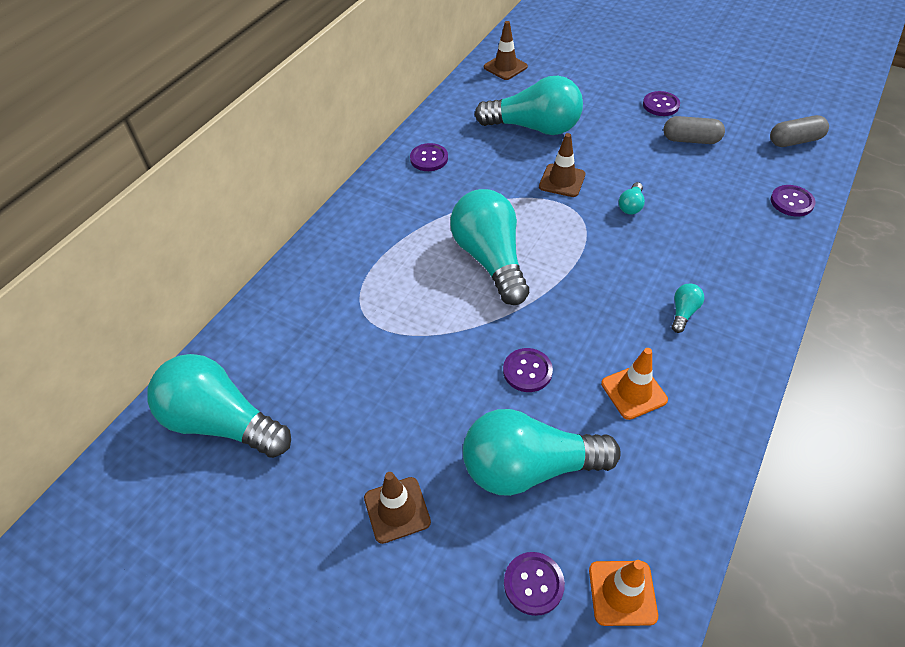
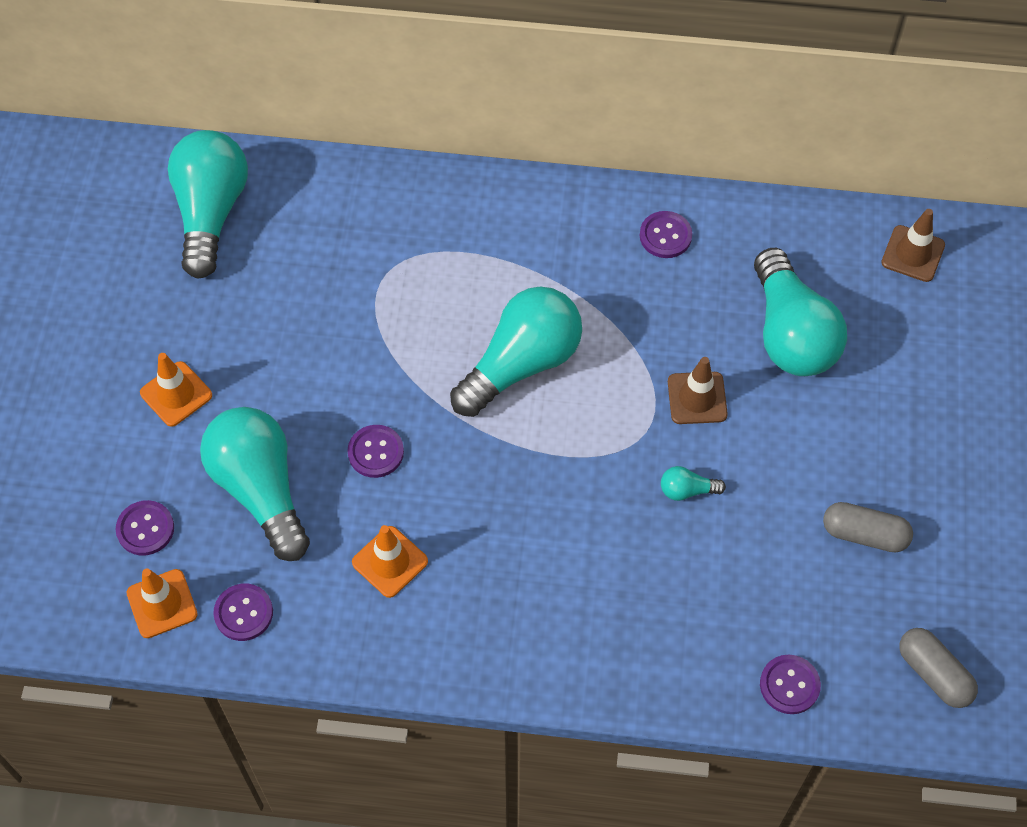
camera: 65 degrees right, 10 degrees up
brown traffic cone [364,472,431,544] -> orange traffic cone [140,353,212,427]
purple button [643,91,680,116] -> purple button moved to [213,583,273,641]
grey capsule [664,116,725,144] -> grey capsule turned 60 degrees counterclockwise [823,502,913,553]
turquoise light bulb [672,283,704,333] -> none

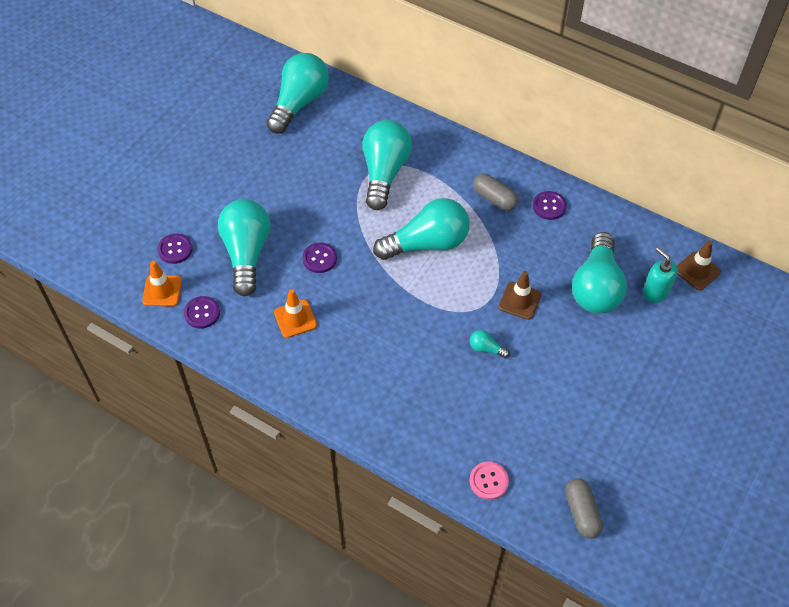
camera: 25 degrees right, 5 degrees down
orange traffic cone [140,353,212,427] -> none
purple button [760,655,821,714] -> pink button [469,461,509,500]
grey capsule [823,502,913,553] -> grey capsule moved to [473,174,519,211]
none -> turquoise light bulb [362,120,412,210]
none -> turquoise soap dispenser [643,247,678,302]

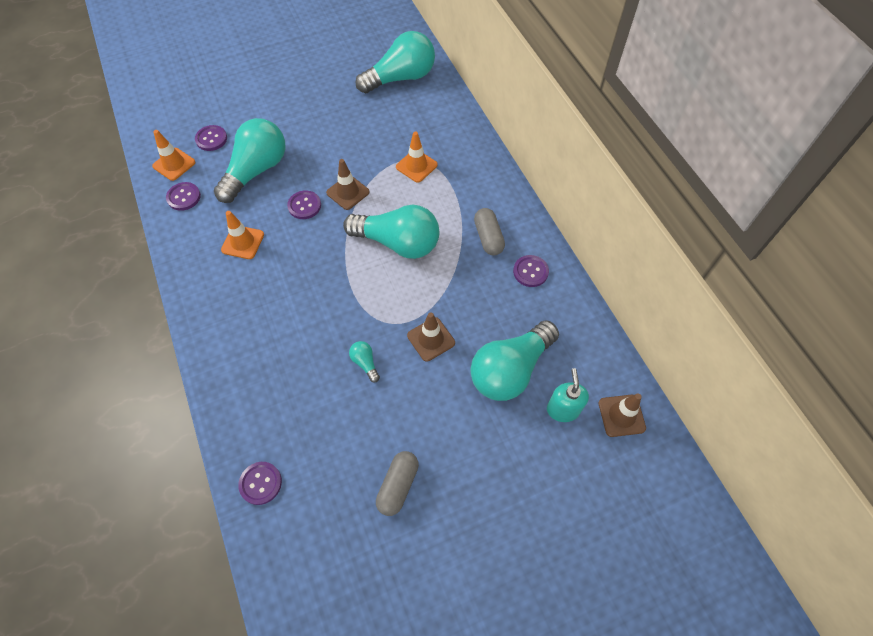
camera: 35 degrees right, 5 degrees up
turquoise light bulb [362,120,412,210] -> orange traffic cone [396,131,438,183]
pink button [469,461,509,500] -> purple button [238,462,282,505]
grey capsule [565,479,603,539] -> grey capsule moved to [376,451,419,516]
none -> brown traffic cone [326,159,370,210]

